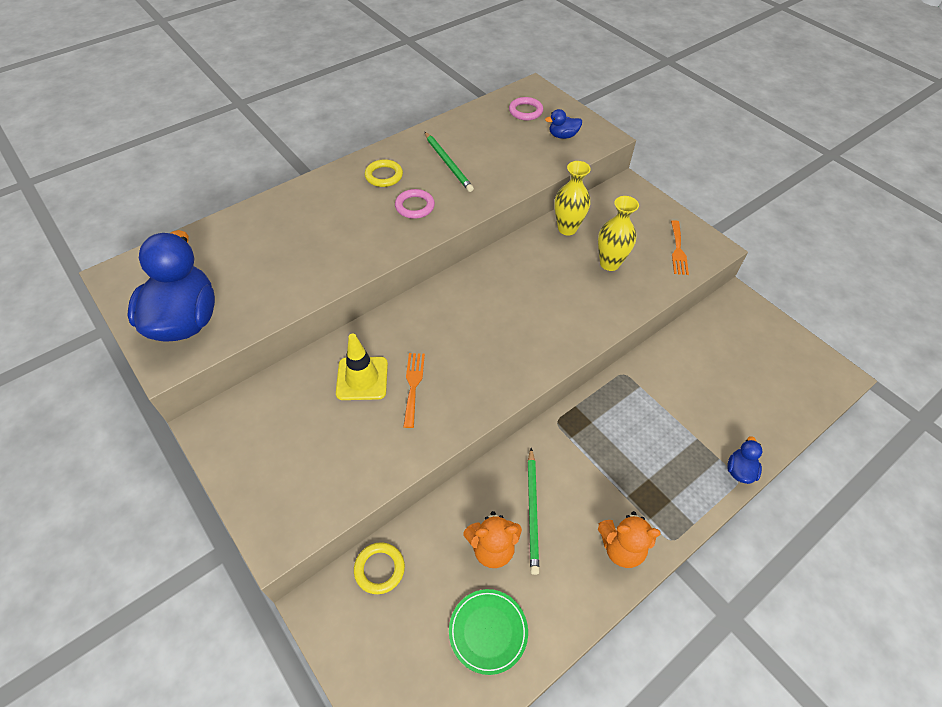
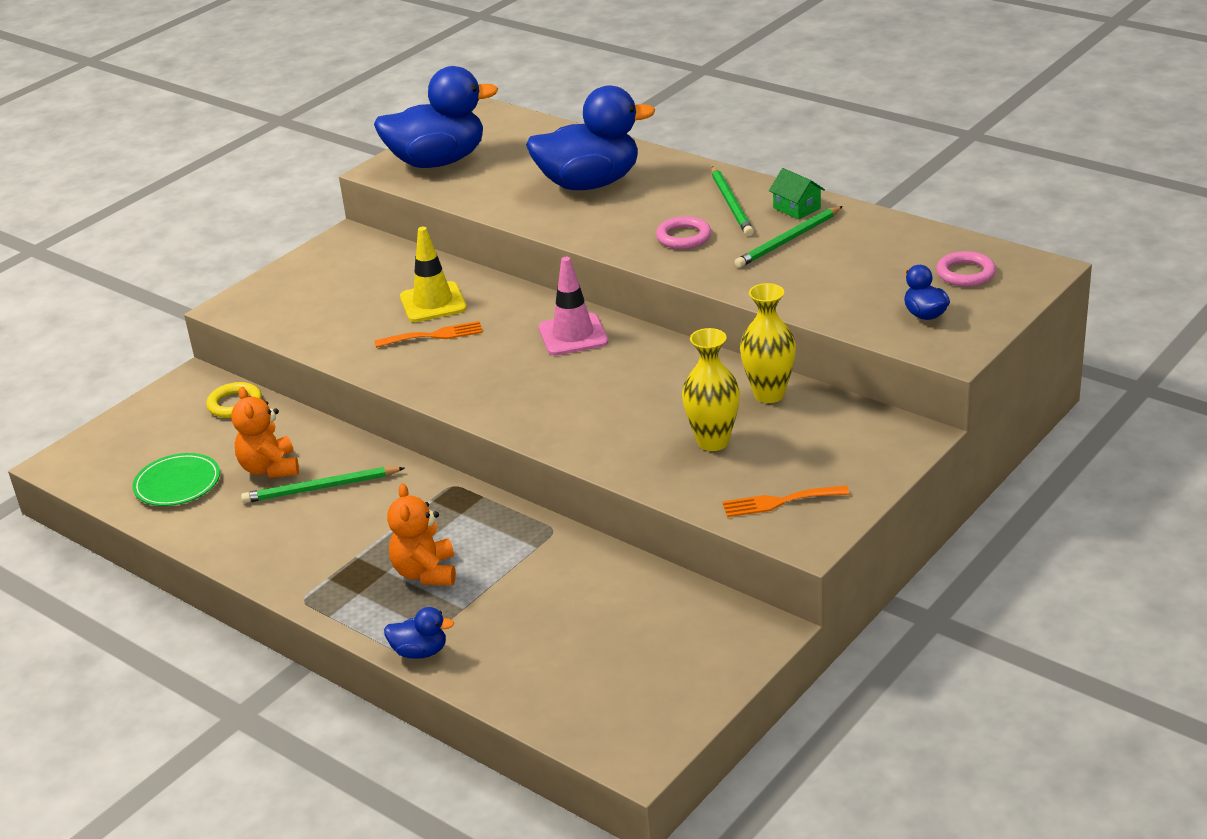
camera: 80 degrees right, 20 degrees down
yellow ring [365,159,403,187] -> green pencil [712,166,754,236]
orange teddy bear [598,511,661,568] -> orange teddy bear moved to [387,484,456,585]
none -> blue duck [526,85,655,190]
none -> pink traffic cone [539,257,608,356]
none -> green house [769,168,825,219]

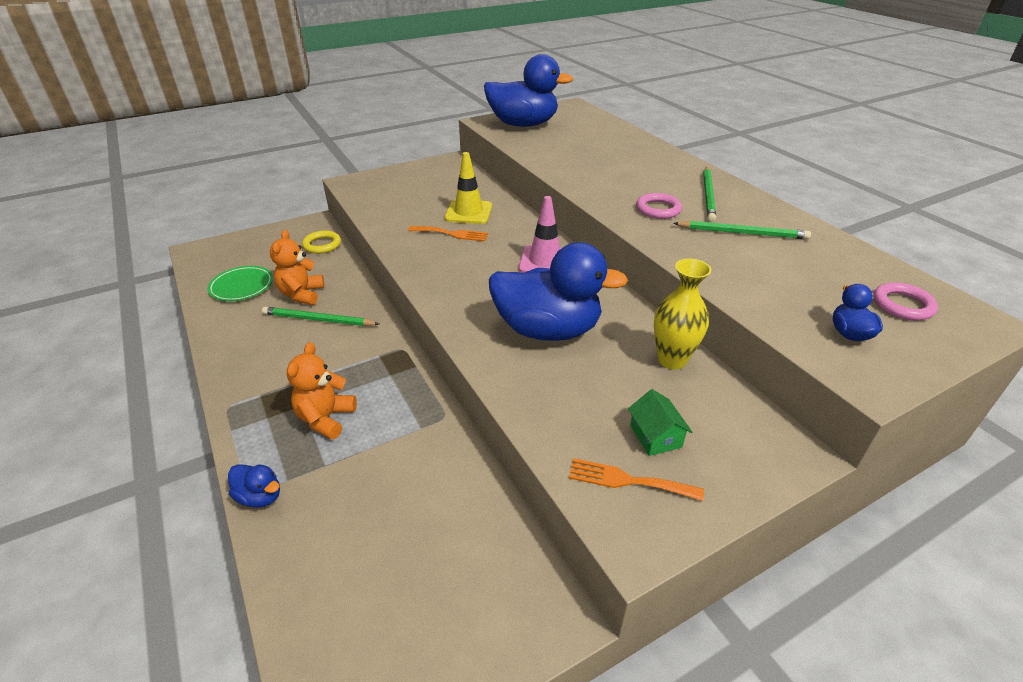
camera: 20 degrees right, 5 degrees up
blue duck [526,85,655,190] -> blue duck moved to [489,242,628,341]
yellow vase [682,328,740,451] -> none
green pencil [735,206,843,268] -> green pencil turned 150 degrees counterclockwise [673,221,811,239]
green house [769,168,825,219] -> green house moved to [628,389,692,456]

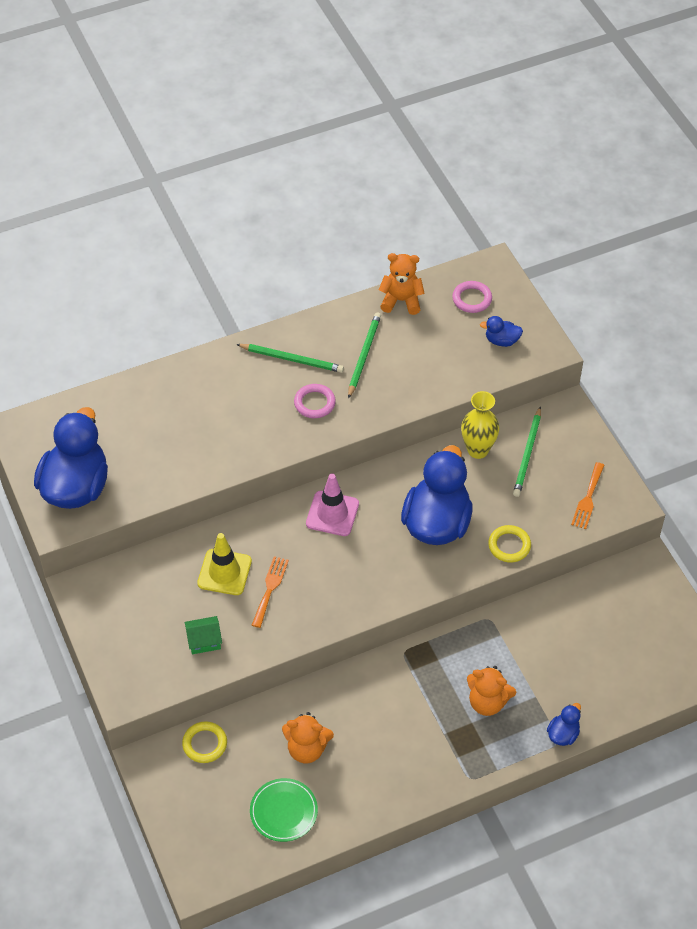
camera: 85 degrees left, 15 degrees up
green pencil [262,307,379,326] -> green pencil moved to [513,407,541,497]
green house [628,389,692,456] -> green house moved to [184,616,222,654]
none -> orange teddy bear [379,253,425,315]
none -> yellow ring [488,525,531,563]

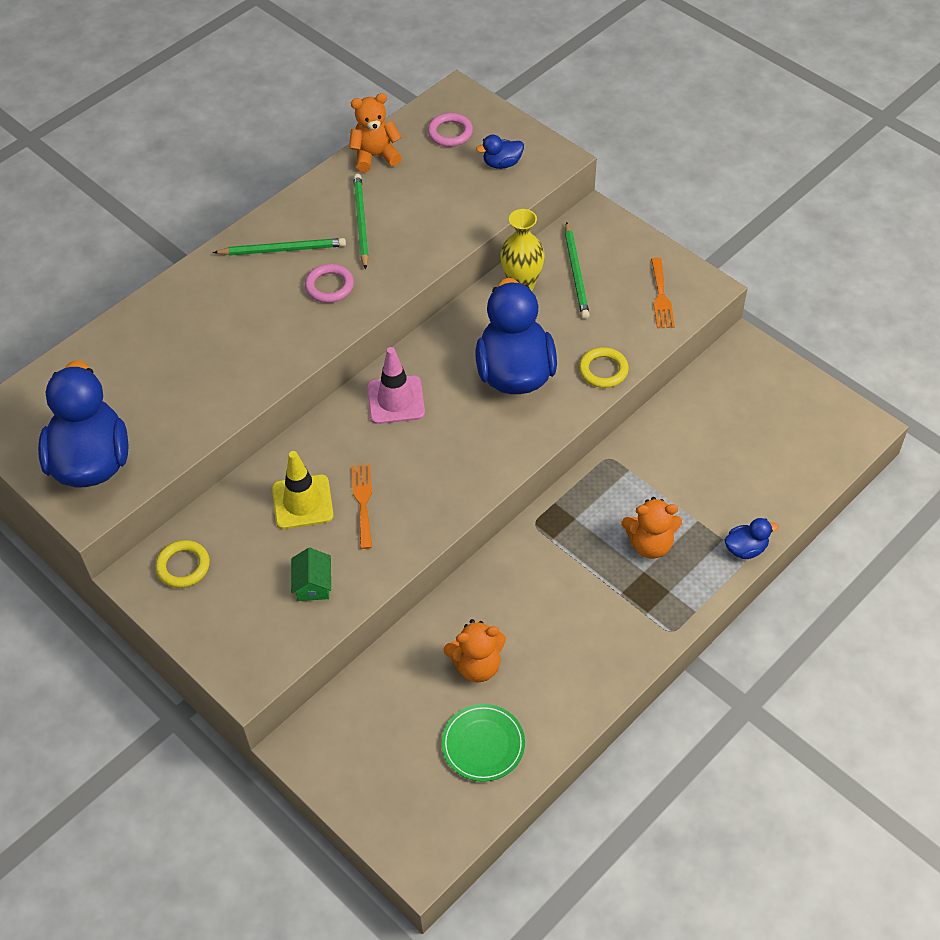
camera: 20 degrees left, 0 degrees up
yellow ring [182,721,227,763] -> yellow ring moved to [155,540,210,588]
green house [184,616,222,654] -> green house turned 60 degrees counterclockwise [291,548,331,601]
blue duck [547,703,581,746] -> blue duck turned 60 degrees clockwise [725,518,779,559]

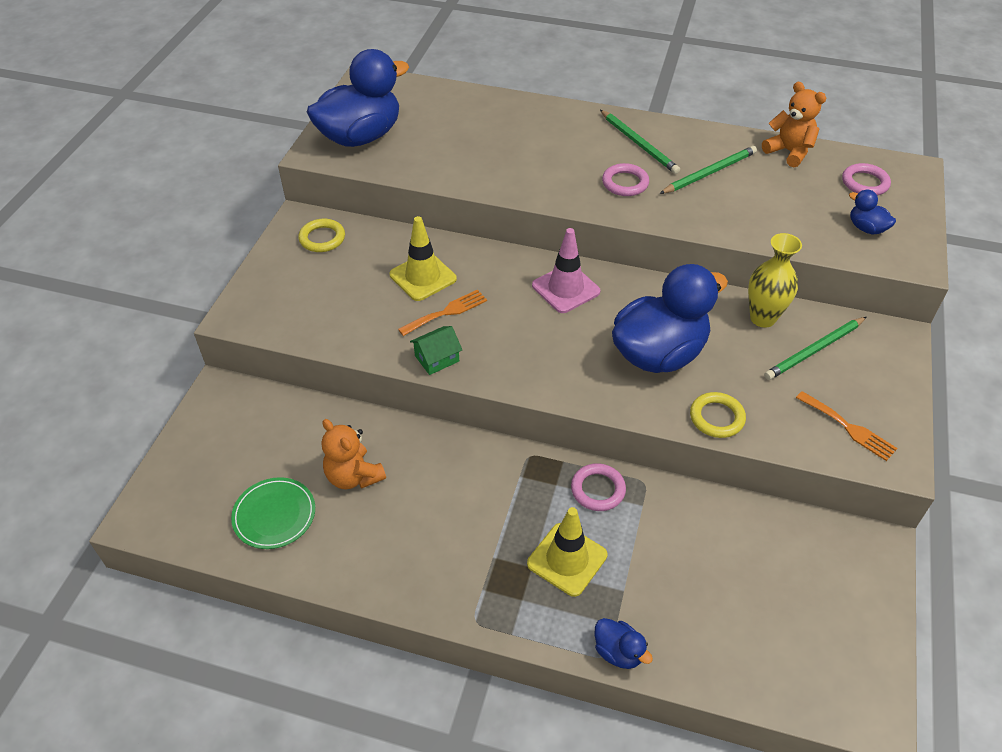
camera: 60 degrees right, 5 degrees down
green house [291,548,331,601] -> green house moved to [410,326,462,375]
orange teddy bear [622,497,682,559] -> yellow traffic cone [527,507,607,597]
orange fork [651,258,675,328] -> orange fork turned 105 degrees counterclockwise [796,391,897,461]
none -> pink ring [571,463,626,511]

